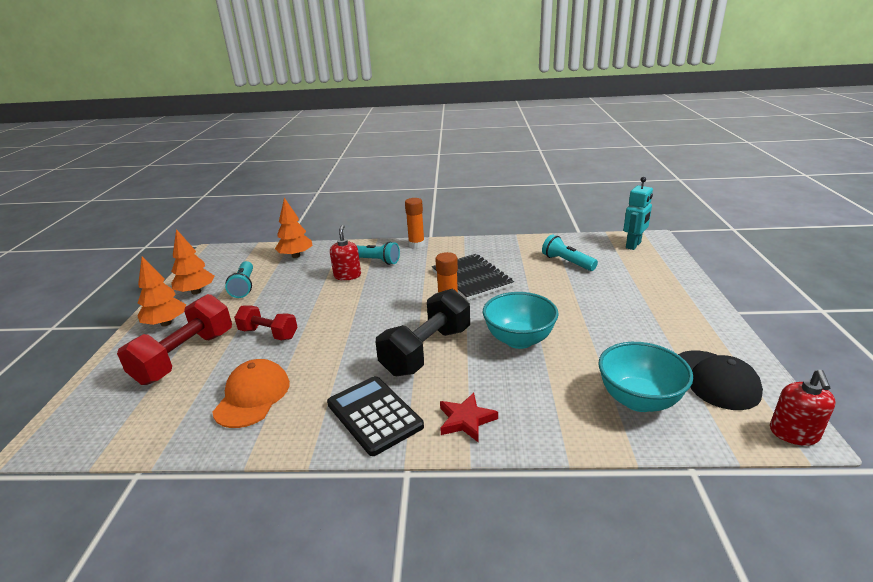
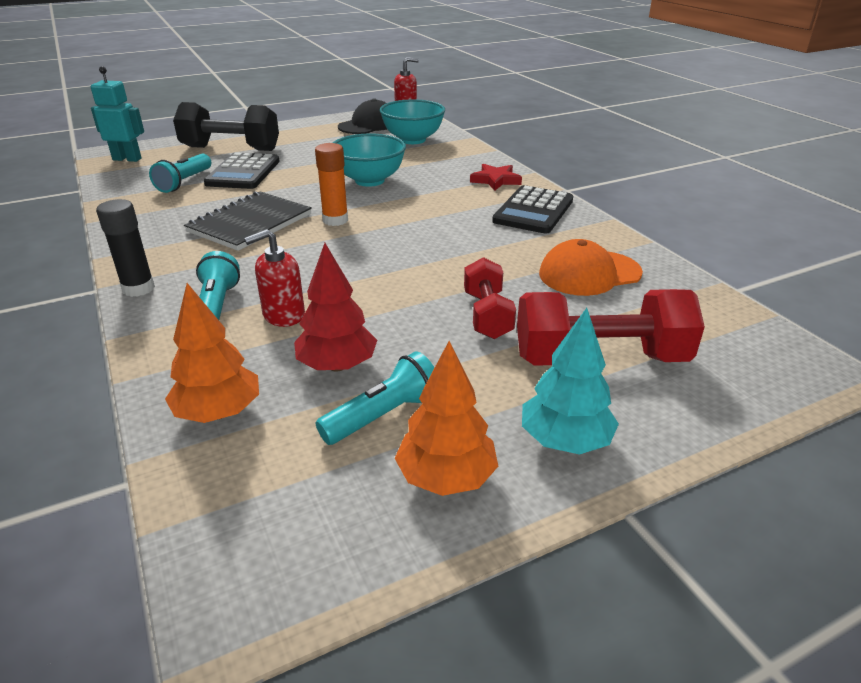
camera: 120 degrees left, 5 degrees up
orange tree [137,257,186,326] -> turquoise tree [522,308,619,455]
black dumbbell [376,289,470,376] -> black dumbbell moved to [173,102,279,151]
orange glue stick [405,198,425,248] -> black glue stick [96,199,155,297]
none -> black calculator [204,152,280,189]
none -> red tree [294,243,377,372]

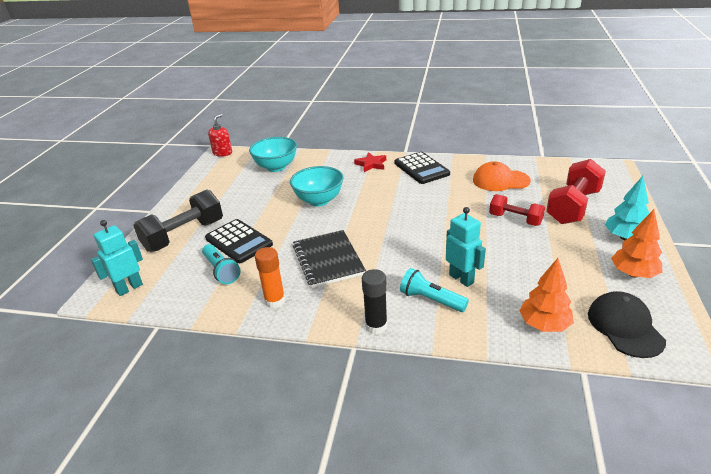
camera: 50 degrees left, 0 degrees up
red soap dispenser [244,229,305,327] -> turquoise robot [446,207,486,287]
red tree [294,243,377,372] -> none
orange glue stick [315,143,348,226] -> orange glue stick moved to [255,247,285,308]
turquoise flashlight [316,352,435,445] -> none
black cap [338,98,387,134] -> black cap moved to [588,291,666,358]
orange cap [539,239,643,296] -> orange cap turned 75 degrees clockwise [473,161,531,191]

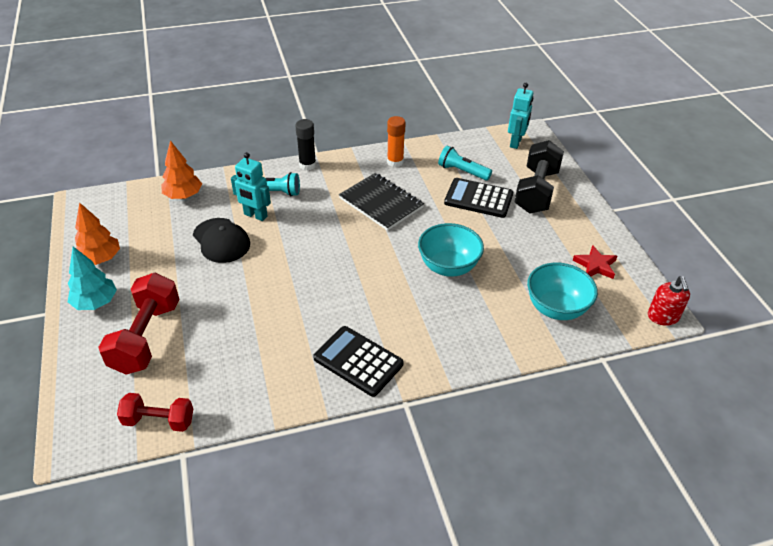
camera: 150 degrees right, 10 degrees up
red star [354,152,386,172] -> red star moved to [573,245,617,279]
orange cap [473,161,531,191] -> none
red dumbbell [489,194,545,226] -> red dumbbell moved to [117,393,193,432]
black cap [588,291,666,358] -> black cap moved to [193,218,250,263]

